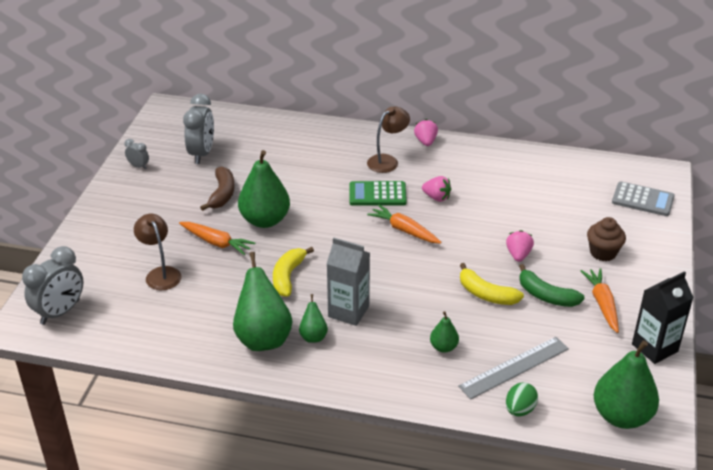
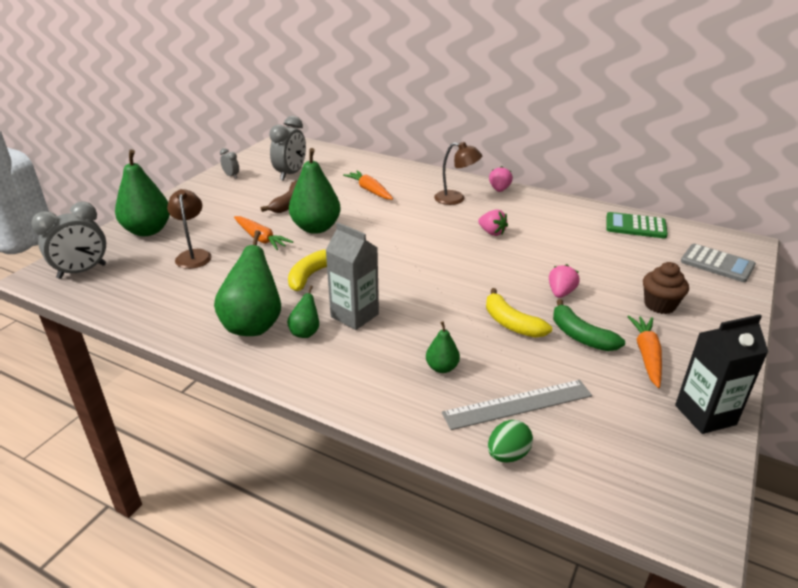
camera: 15 degrees right, 5 degrees down
green calculator [350,181,407,206] -> green calculator moved to [606,212,668,239]
brown lamp [367,106,410,173] -> brown lamp turned 45 degrees clockwise [434,142,482,205]
orange carrot [367,205,442,244] -> orange carrot moved to [343,170,393,200]
green pear [594,340,659,429] -> green pear moved to [115,150,170,236]

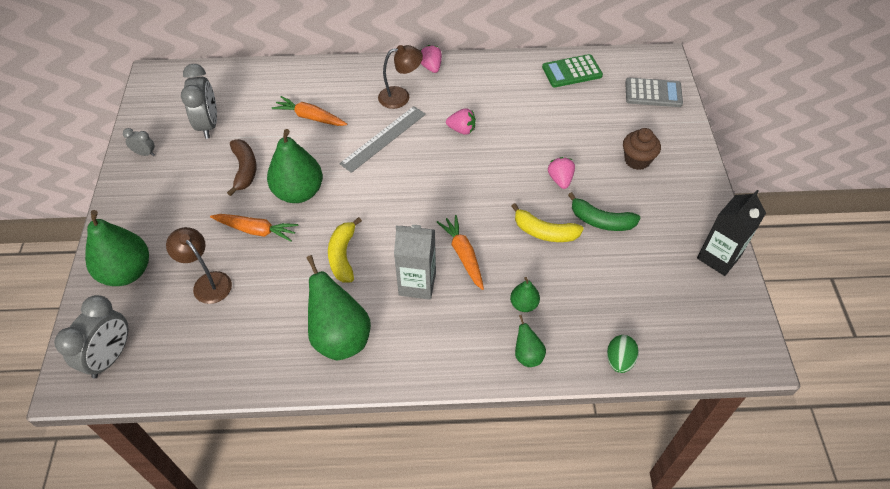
camera: 30 degrees left, 20 degrees up
green pear [287,286,319,338] -> green pear moved to [515,315,546,367]
grey ruler [442,380,592,430] -> grey ruler moved to [339,106,426,173]
orange carrot [627,316,662,388] -> orange carrot moved to [437,215,484,290]

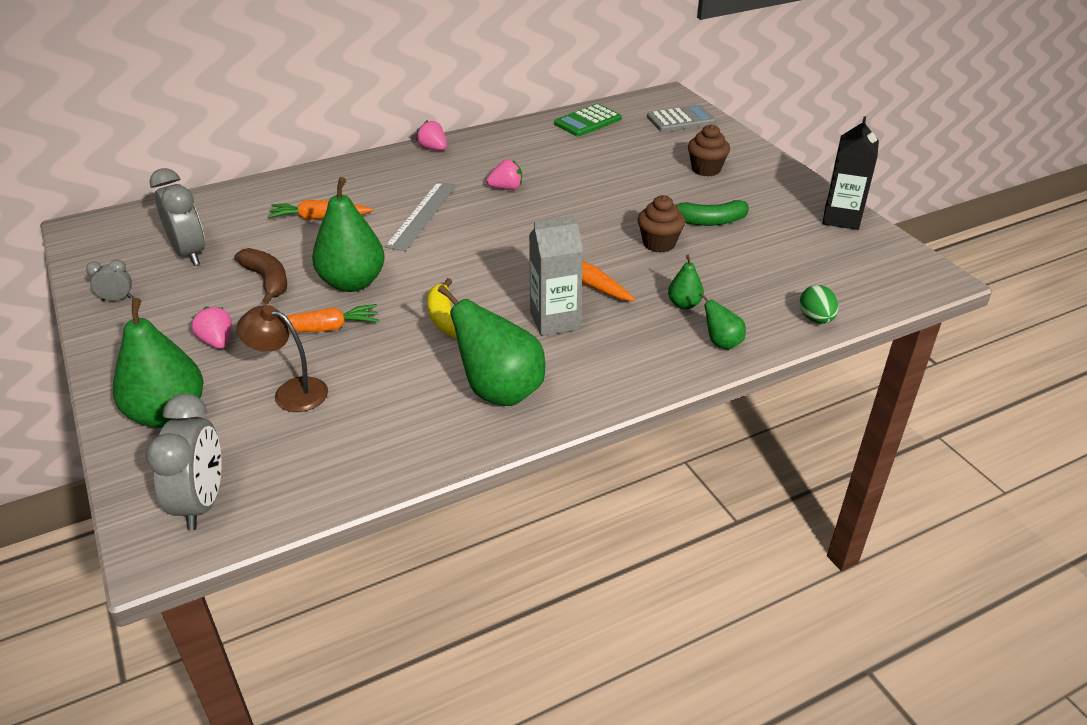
camera: 25 degrees left, 15 degrees down
brown lamp [378,45,423,109] -> none
yellow banana [512,203,584,242] -> brown cupcake [638,195,685,253]
pink strawberry [548,157,575,189] -> pink strawberry moved to [191,306,232,349]

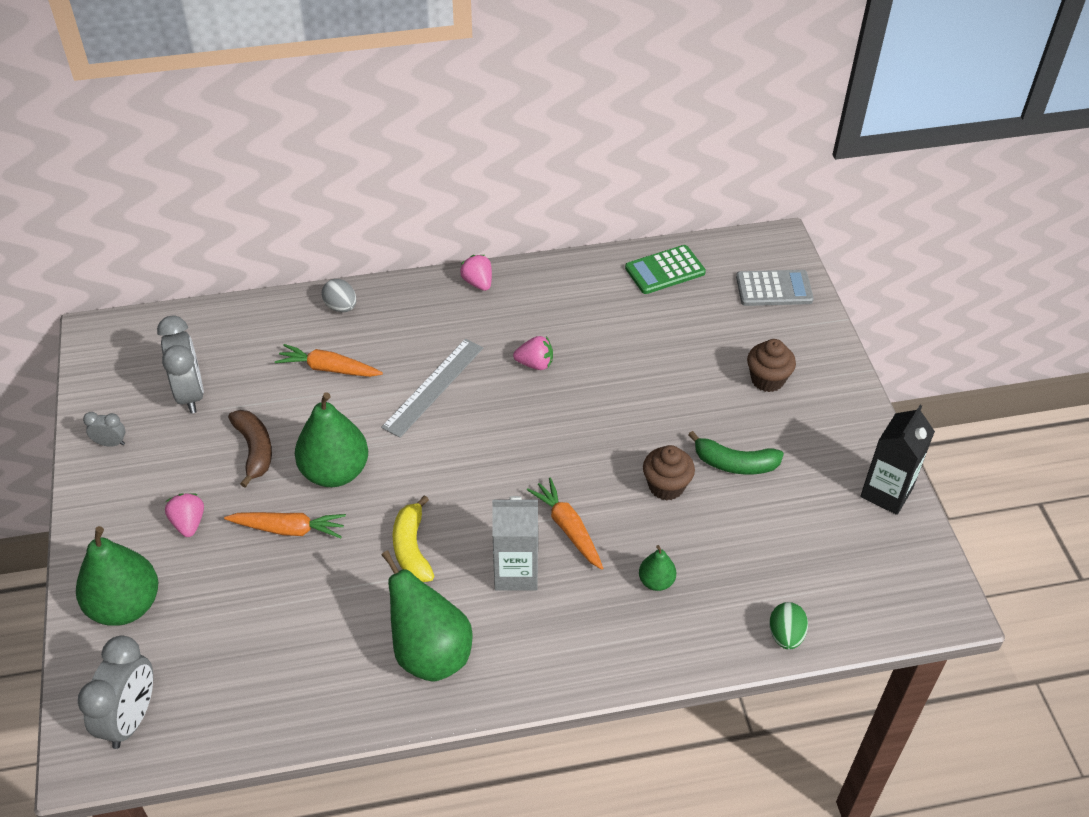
camera: 15 degrees right, 10 degrees up
brown lamp [236,305,328,412] -> none
green pear [699,292,746,350] -> none
none -> grey egg [322,279,356,312]

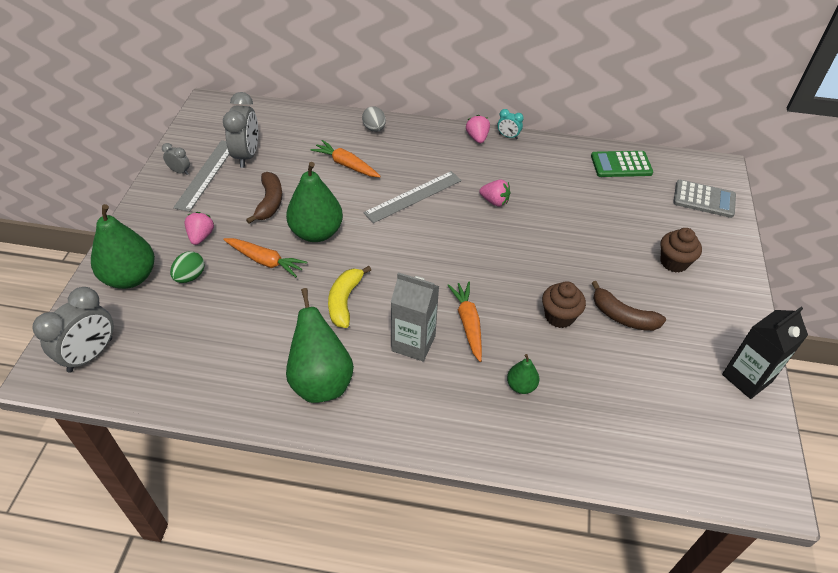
camera: 20 degrees right, 0 degrees up
green banana [688,431,784,475] -> brown banana [592,281,666,331]
green egg [769,602,808,650] -> green egg moved to [170,251,205,283]
none -> grey ruler [173,140,229,212]
none -> turquoise clock [498,109,524,139]

